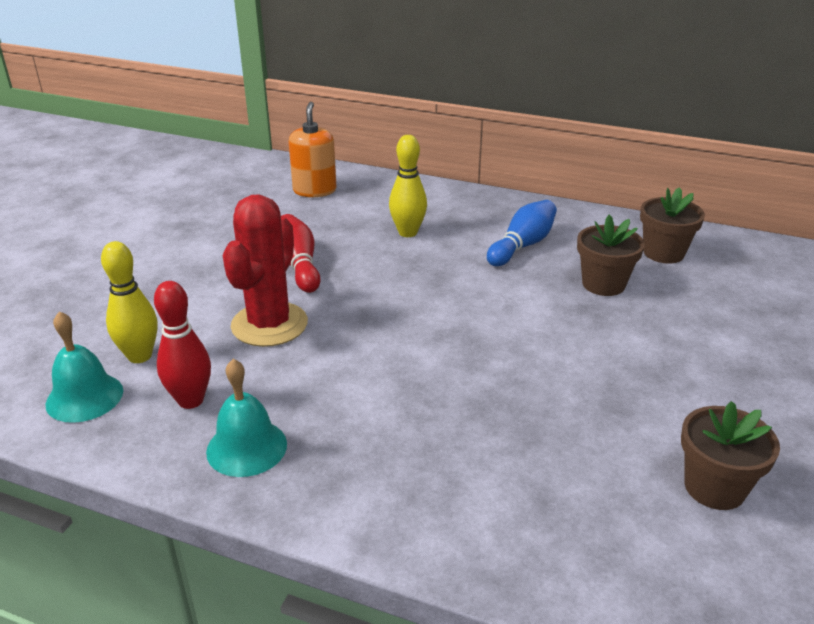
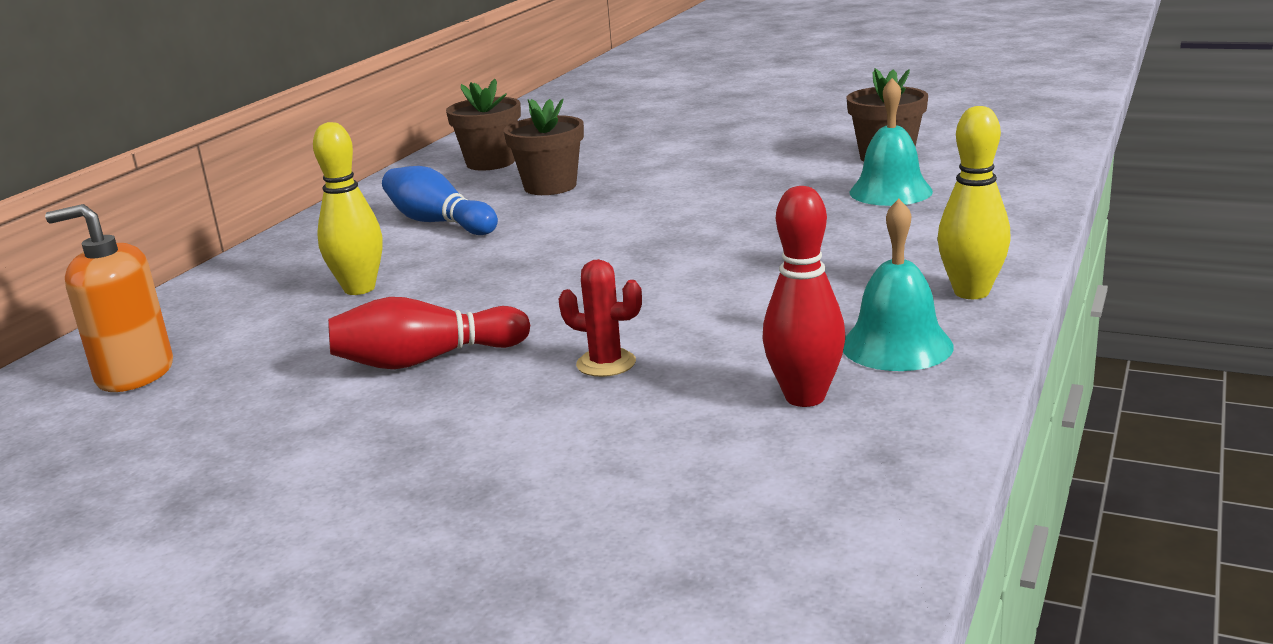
camera: 85 degrees left, 10 degrees down
turquoise bell [46,311,123,423] -> turquoise bell moved to [850,78,933,206]
yellow bowling pin [101,241,158,363] -> yellow bowling pin moved to [937,106,1011,299]
red cactus [223,194,308,347] -> red cactus [558,259,642,377], size x0.47

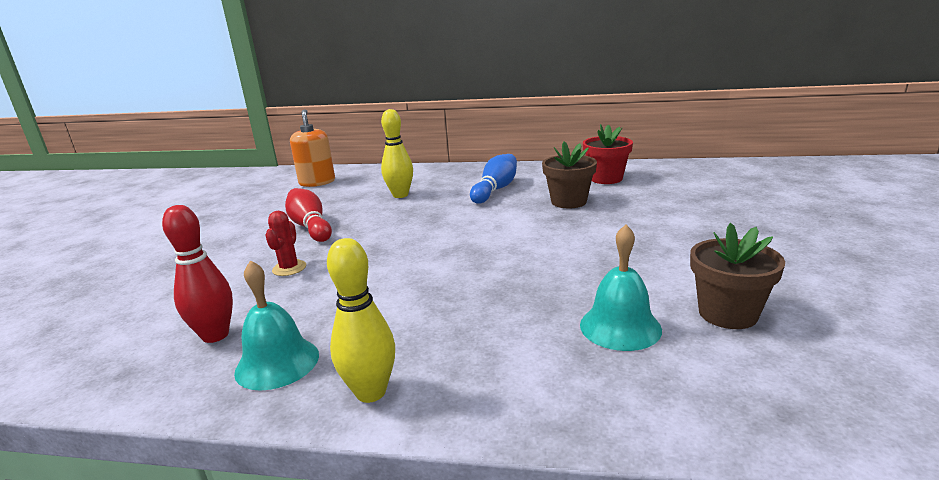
camera: 75 degrees right, 0 degrees up
brown flower pot [446,79,521,171] -> red flower pot [583,124,633,184]

